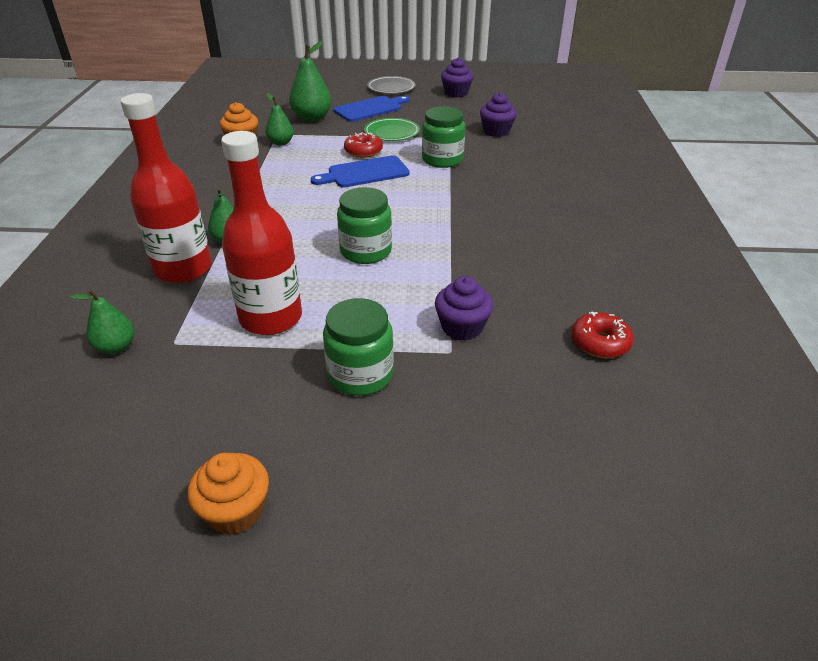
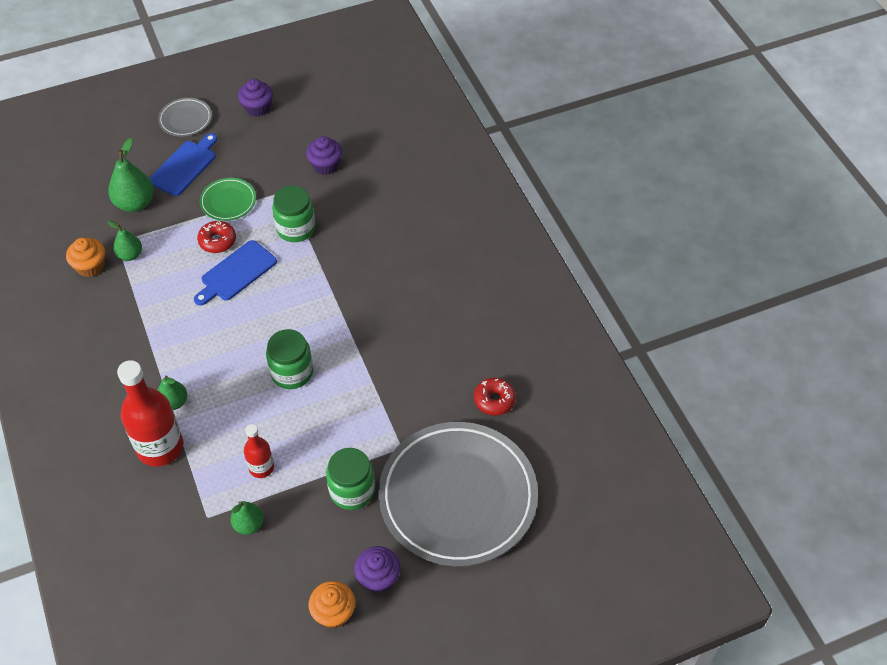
camera: 25 degrees left, 15 degrees up
green pear [70,289,134,354] -> green pear moved to [231,501,264,535]
red bottle [221,131,302,335] -> red bottle [244,424,274,478], size x0.53
purple cupcake [435,276,493,341] -> purple cupcake moved to [354,546,400,593]
none -> grey plate [379,422,538,566]

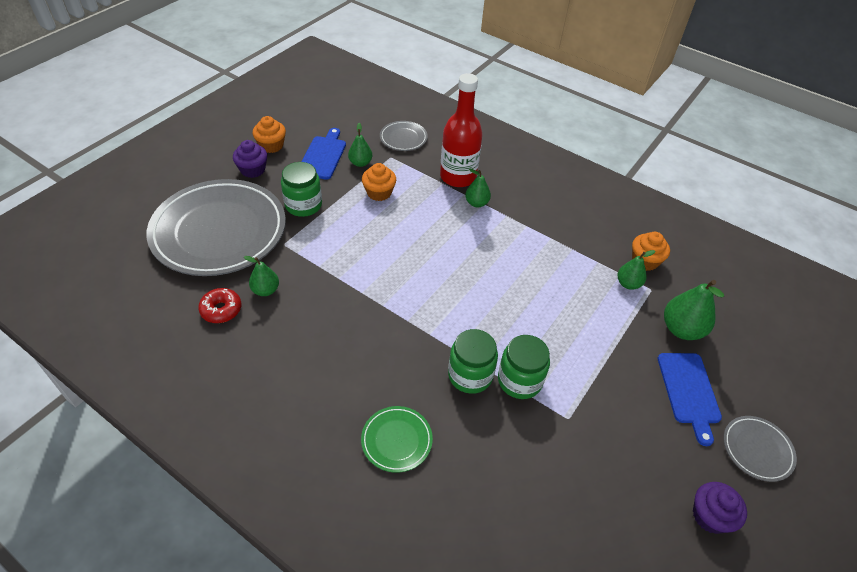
camera: 145 degrees right, 5 degrees down
blue cutting board [194,240,277,306] -> blue cutting board moved to [301,128,346,180]
red donut [197,221,236,253] -> none
green plate [200,178,256,221] -> green plate moved to [361,406,433,473]
red bottle [244,424,274,478] -> orange cupcake [362,163,396,201]
green jar [266,329,313,389] -> green jar moved to [448,329,498,394]
purple cupcake [306,136,342,175] -> none
none -> green pear [244,256,279,296]
none -> grey plate [380,121,428,151]

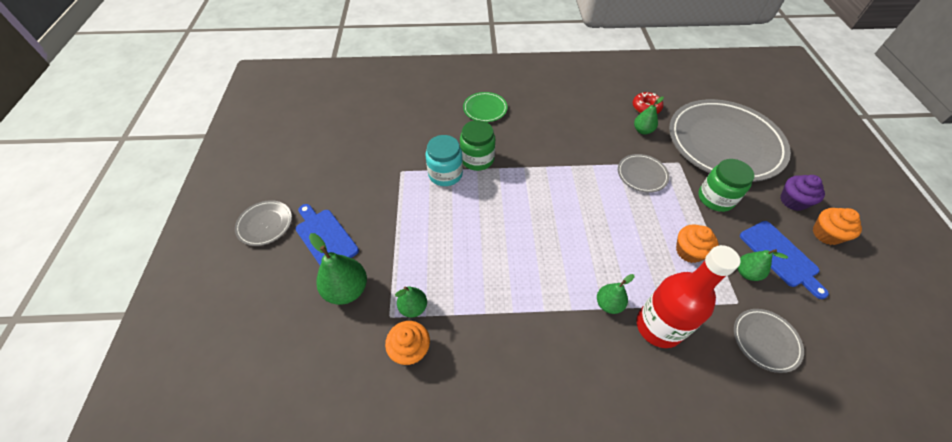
camera: 145 degrees right, 5 degrees up
green jar [498,335,550,399] -> turquoise jar [426,135,463,186]
purple cupcake [693,482,747,534] -> none
none -> grey plate [618,154,669,193]

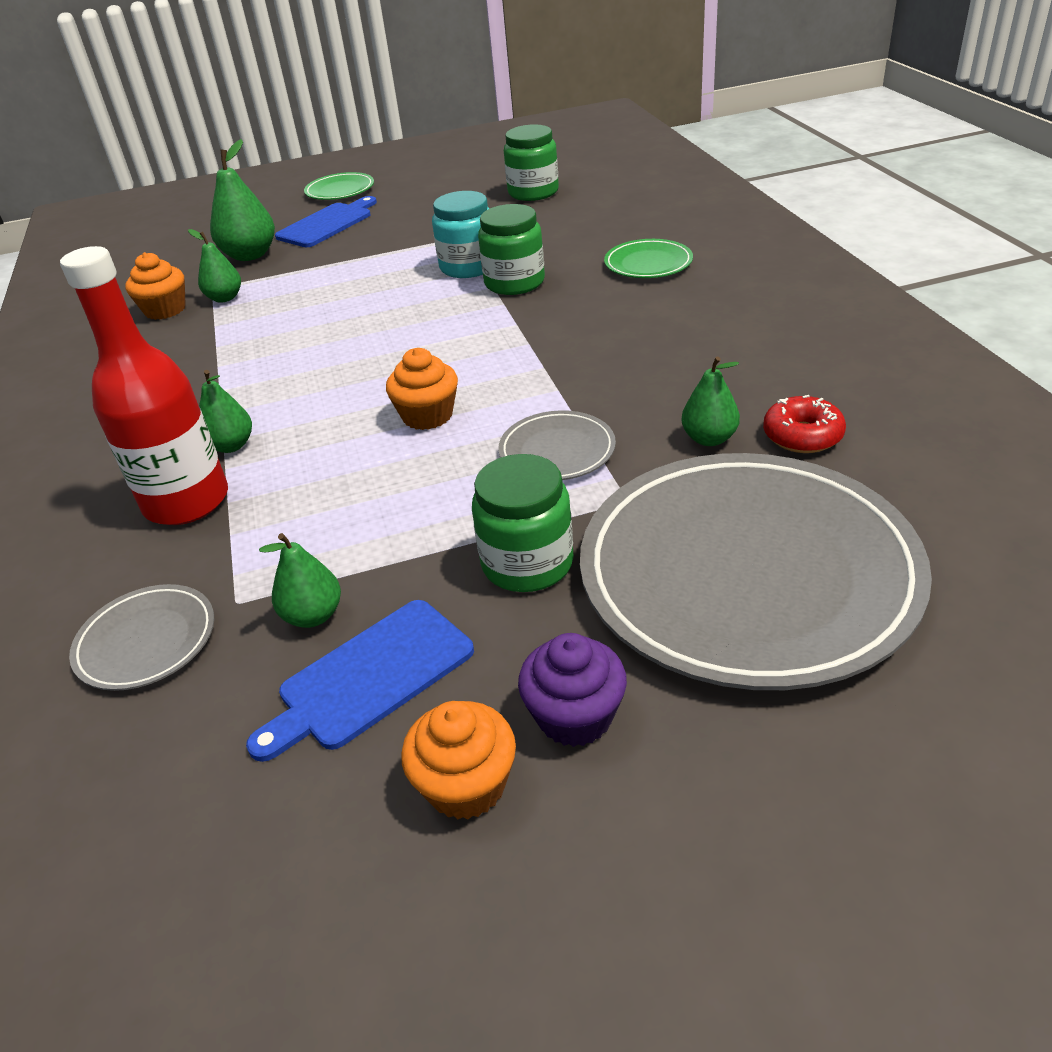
camera: 80 degrees right, 15 degrees down
grey plate [235,200,292,246] -> green plate [304,172,374,200]
orange cupcake [676,224,718,263] -> orange cupcake moved to [386,348,458,430]
none -> green jar [504,124,559,201]

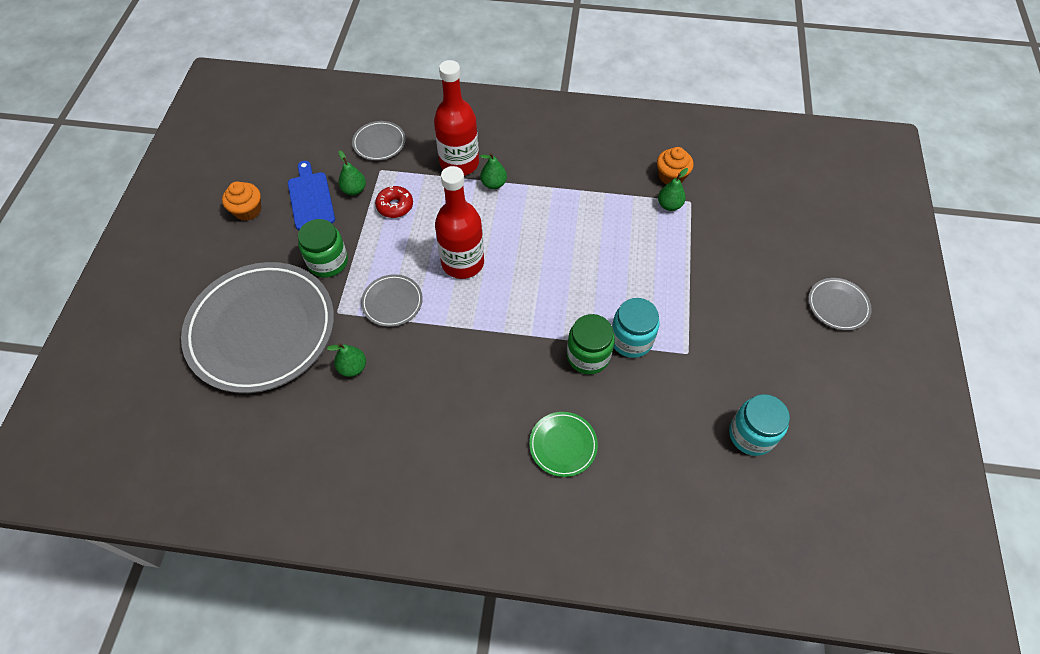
camera: 110 degrees right, 20 degrees up
green pear [210,139,275,261] -> none
blue cutting board [275,196,377,247] -> none
green plate [304,172,374,200] -> grey plate [808,278,872,331]
orange cupcake [386,348,458,430] -> red bottle [435,166,484,279]
green jar [504,124,559,201] -> turquoise jar [729,394,790,456]
purple cupcake [518,633,627,747] -> none
red donut [763,395,846,453] -> red donut moved to [375,186,413,218]

